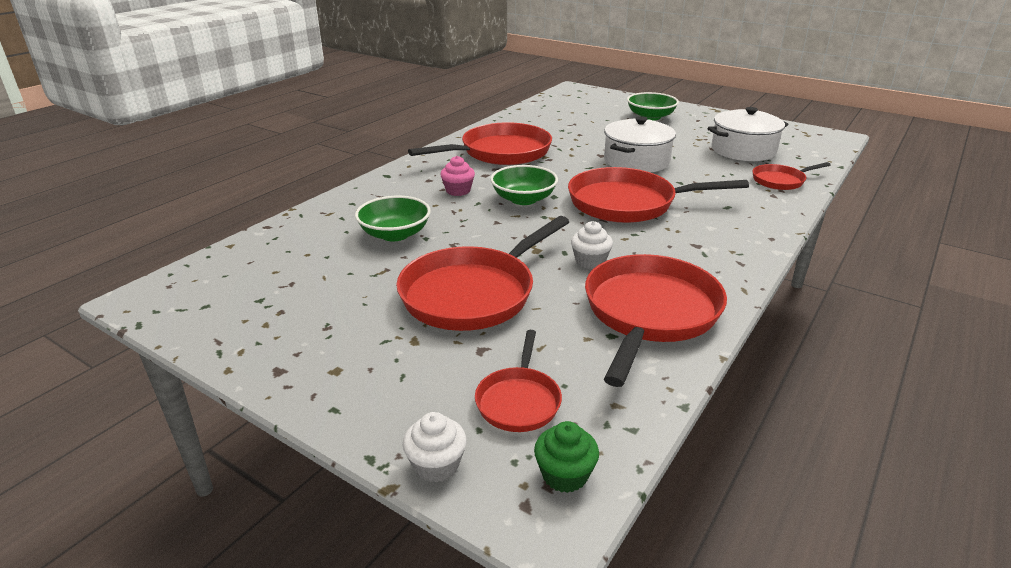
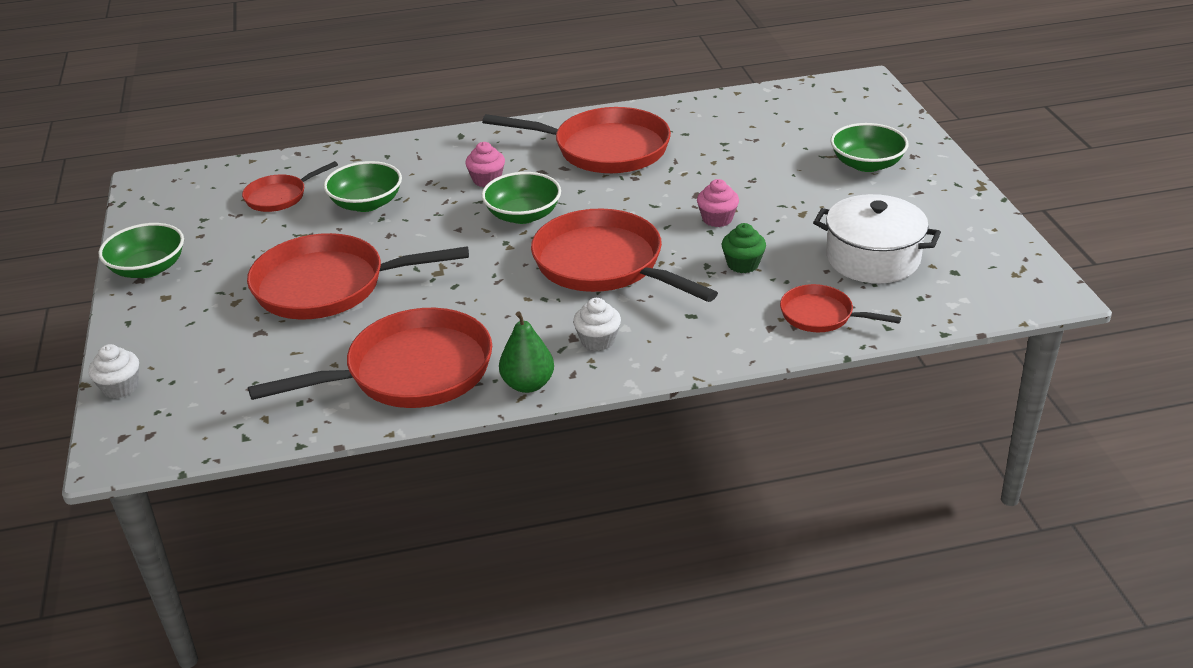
camera: 45 degrees right, 5 degrees up
red pan [475,330,562,432] -> red pan moved to [242,161,338,212]
green cupcake [534,421,599,493] -> green cupcake moved to [722,223,766,273]
white cupcake [571,221,613,269] -> white cupcake moved to [573,298,621,351]
white pot [604,116,676,173] -> pink cupcake [697,179,739,227]
none -> green bowl [98,223,184,278]
none -> green pear [499,311,554,393]

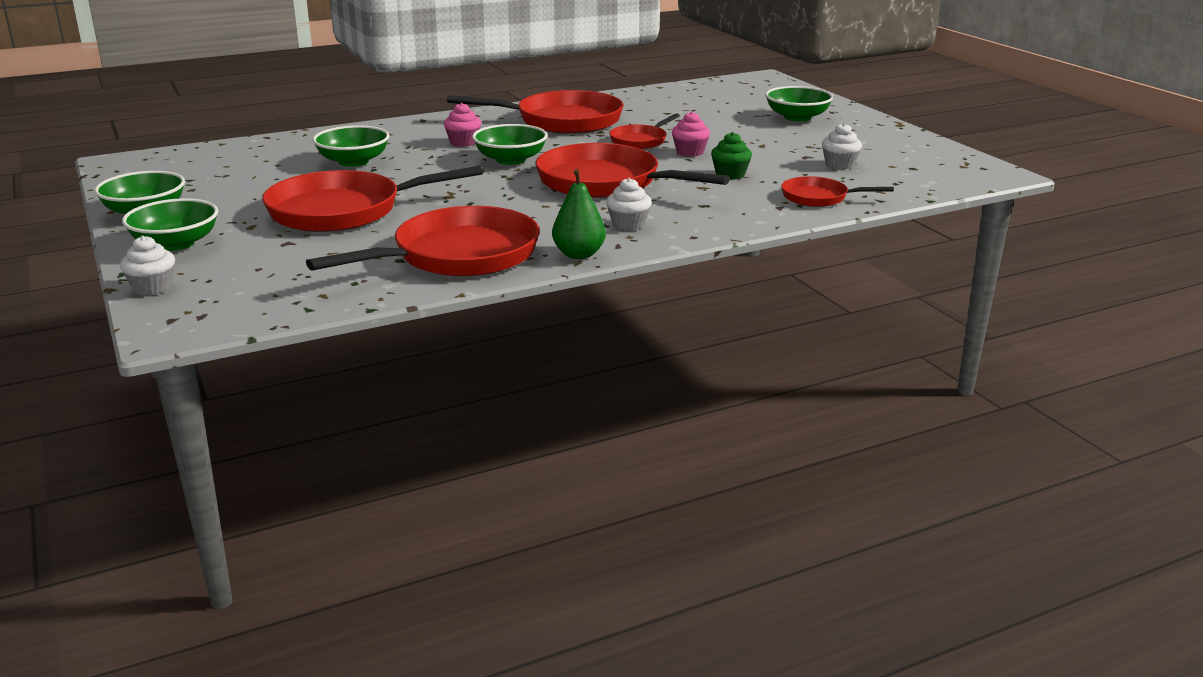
camera: 15 degrees left, 10 degrees down
red pan [242,161,338,212] -> red pan moved to [609,113,680,149]
white pot [813,194,941,283] -> white cupcake [822,123,862,170]
none -> green bowl [122,198,218,251]

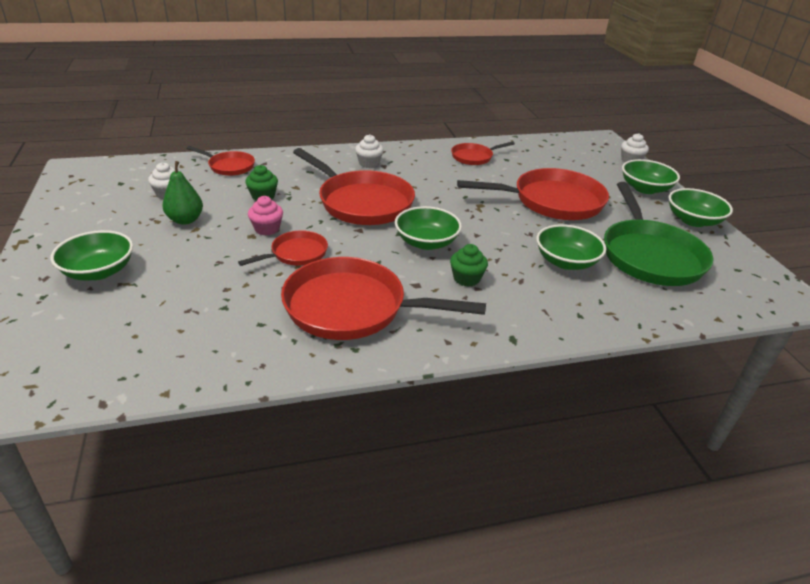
camera: 170 degrees left, 10 degrees up
red pan [306,206,540,276] -> red pan [451,141,515,165], size x0.52
pink cupcake [444,103,481,147] -> green cupcake [450,244,488,287]
green pear [552,169,606,259] -> green pear moved to [162,161,203,225]
none -> green pan [604,182,713,286]

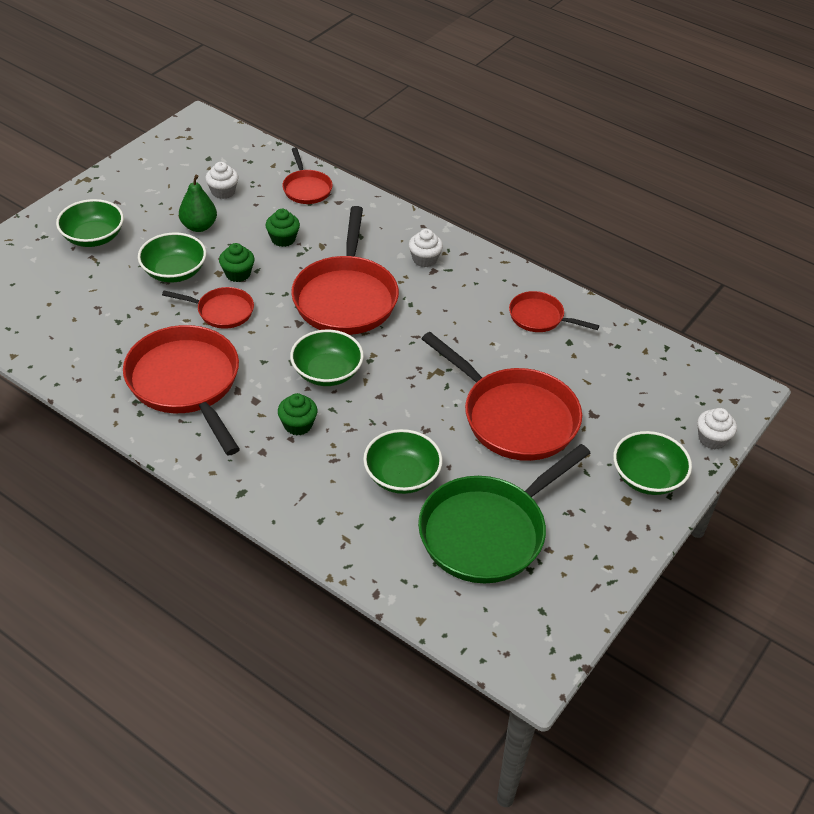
camera: 50 degrees right, 10 degrees up
pink cupcake [248,196,283,235] -> green cupcake [219,243,254,282]
green bowl [668,188,733,227] -> green bowl moved to [138,232,206,283]

